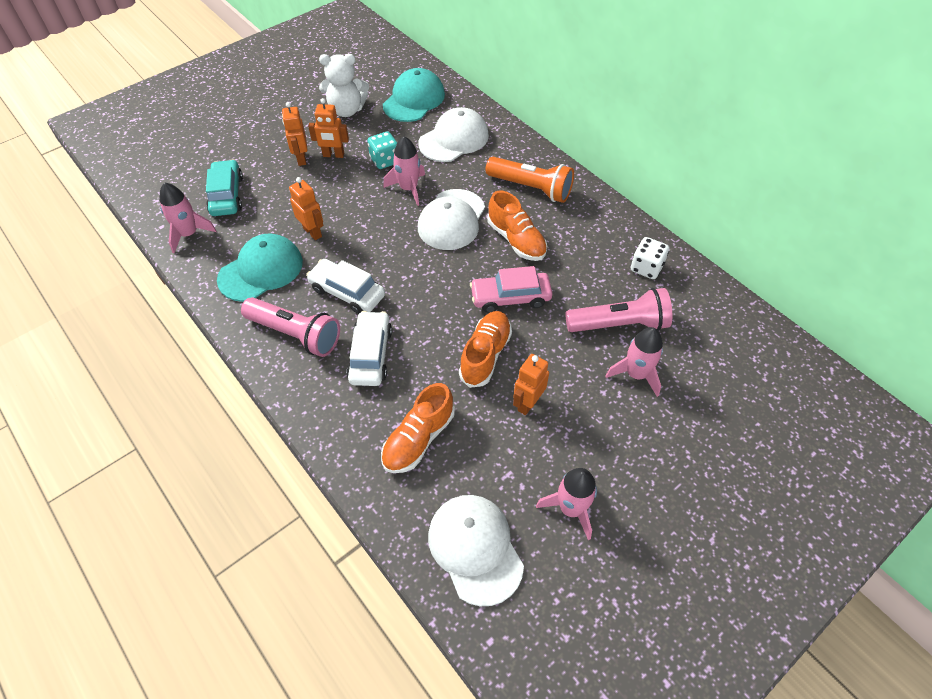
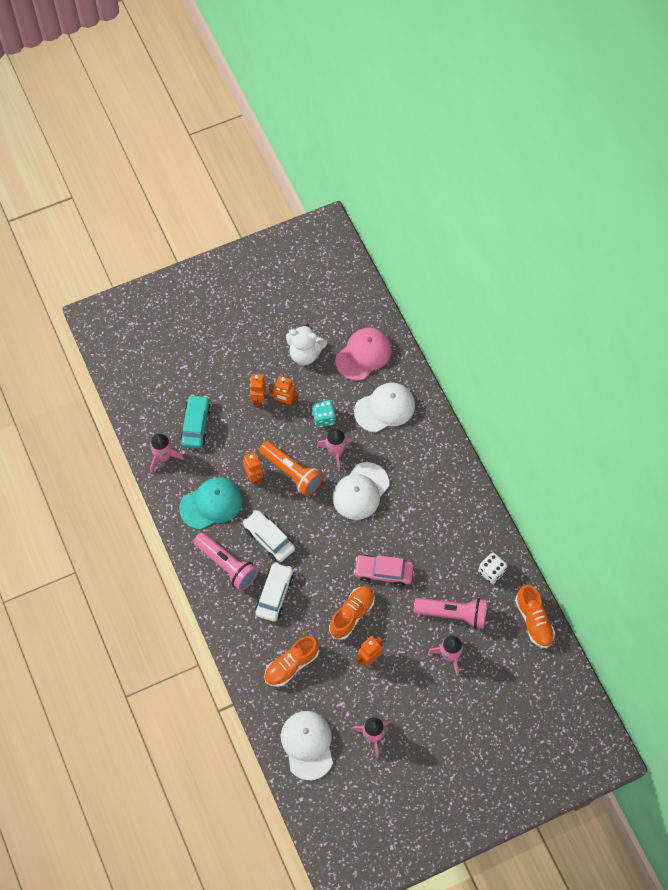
camera: 15 degrees right, 10 degrees up
turquoise cap [383,68,445,122] -> pink cap [335,327,392,381]
orange flashlight [485,157,574,203] -> orange flashlight moved to [259,441,323,496]
orange shoe [487,191,547,261] -> orange shoe moved to [515,585,555,648]

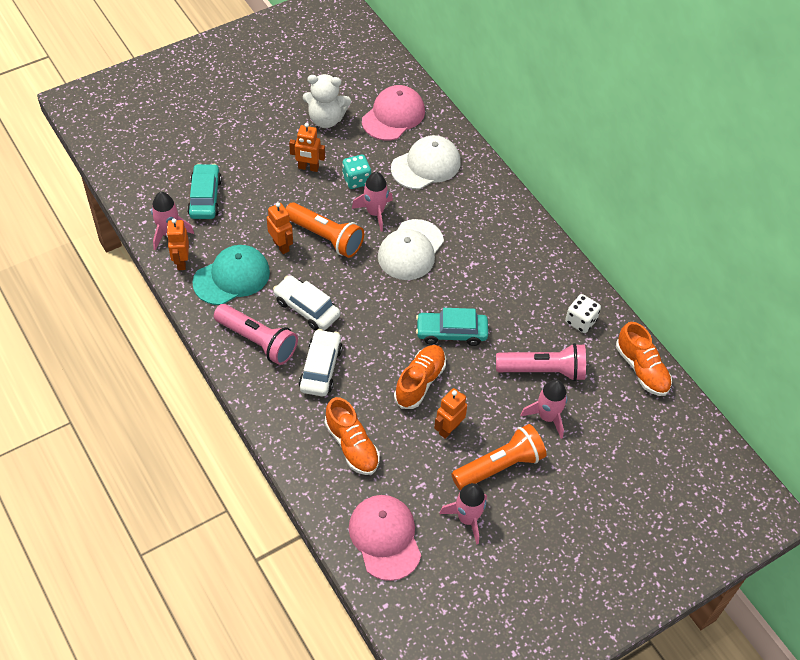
camera: 10 degrees left, 10 degrees down
orange robot [250,373,266,408] -> orange robot moved to [167,218,189,270]
orange shoe [264,636,319,687] -> orange shoe turned 75 degrees counterclockwise [325,397,380,475]
white cap [281,711,333,780] -> pink cap [349,495,421,581]
pink car [354,555,414,587] -> turquoise car [416,308,488,346]
none -> orange flashlight [451,424,546,490]

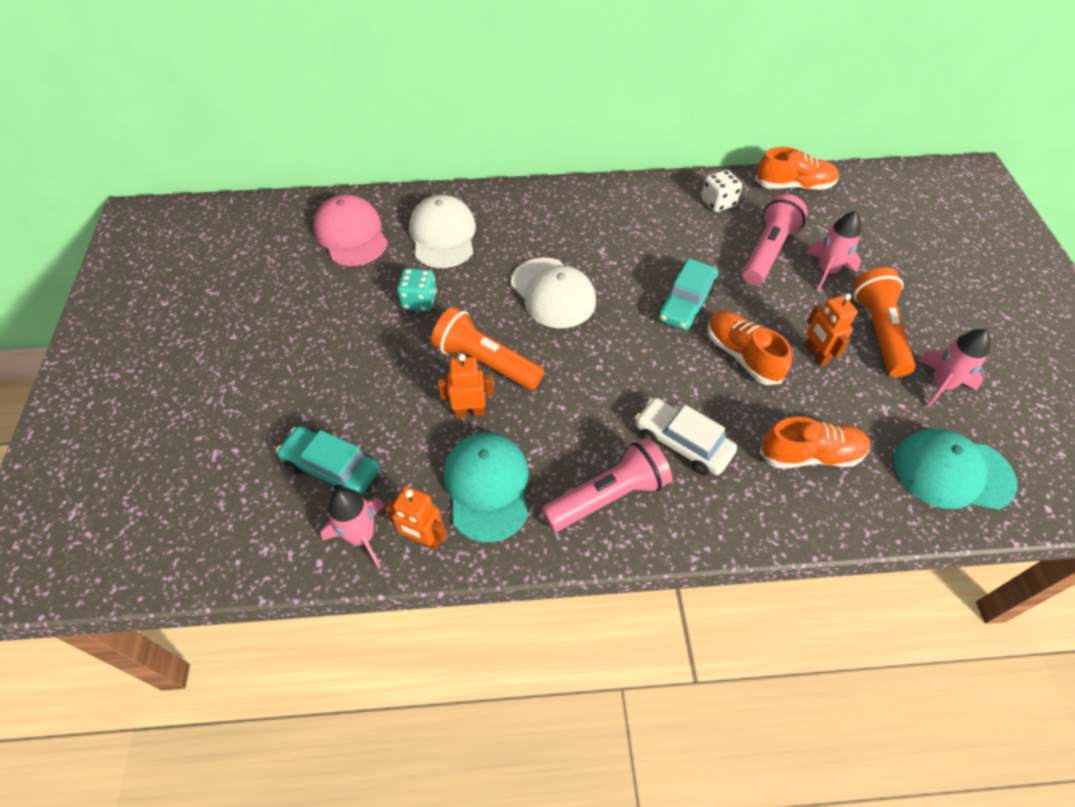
camera: 60 degrees left, 0 degrees up
white car [273,275,340,330] -> none
orange flashlight [286,202,364,258] -> orange flashlight turned 120 degrees counterclockwise [431,307,544,390]
orange robot [289,123,325,172] -> none
white teddy bear [303,74,351,128] -> none
pink cap [349,495,421,581] -> turquoise cap [894,429,1018,510]
pink rocket [352,172,393,232] -> none

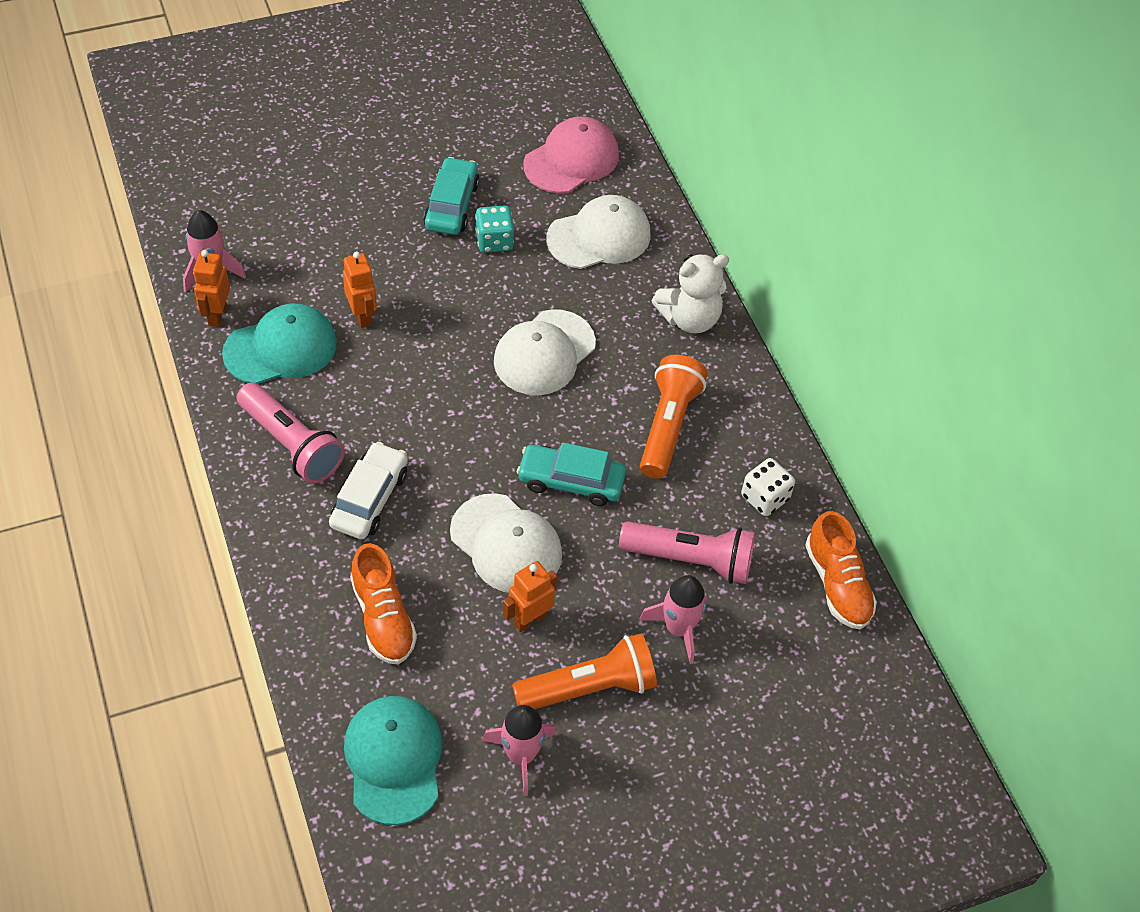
camera: 70 degrees right, 0 degrees up
turquoise car [276,426,380,495] -> turquoise car moved to [423,157,479,235]
orange flashlight [431,307,544,390] -> orange flashlight moved to [640,355,707,479]
orange shoe [707,311,792,385] -> white cap [450,493,562,593]
none -> white teddy bear [652,254,729,333]

